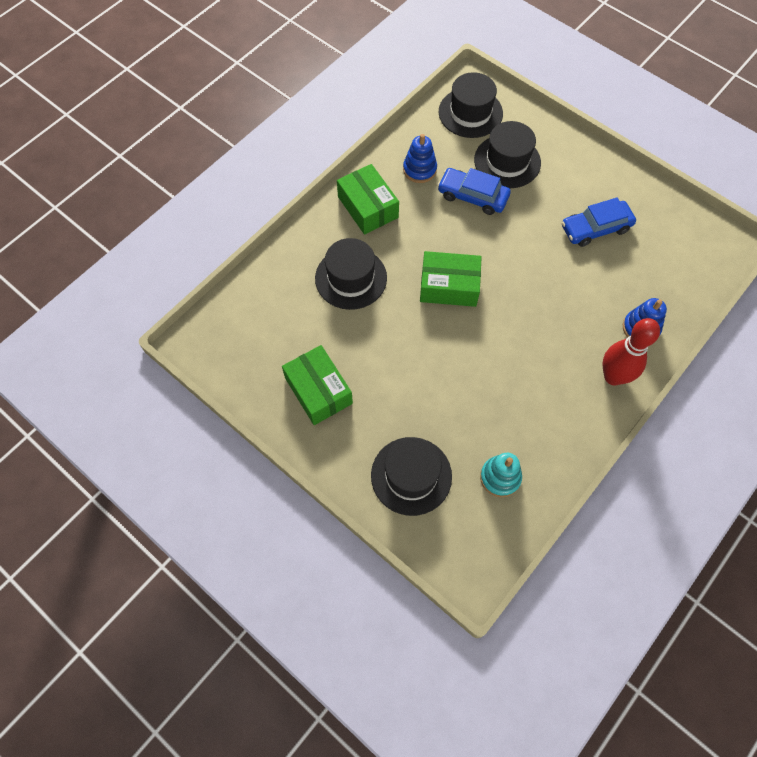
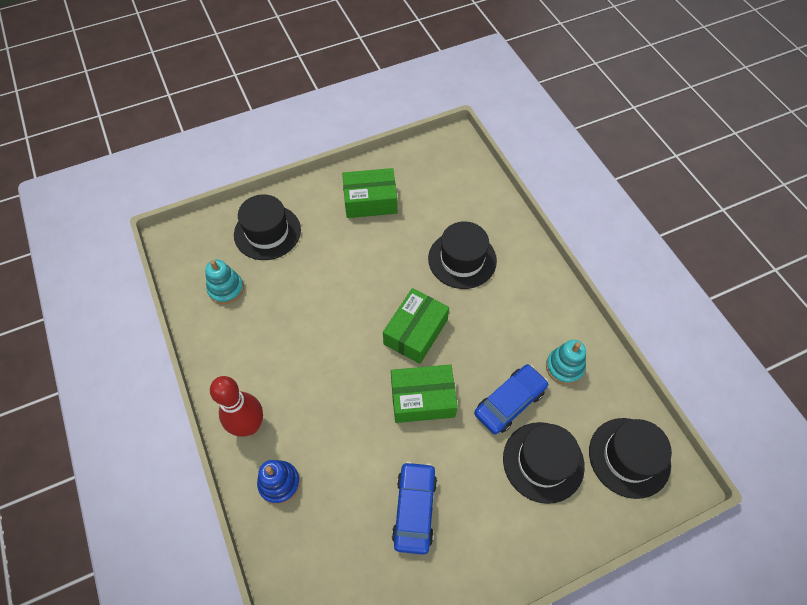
camera: 115 degrees right, 5 degrees down
green box [337,164,399,235] -> green box moved to [391,364,458,423]
blue stacking toy [403,134,437,183] -> turquoise stacking toy [546,340,586,385]

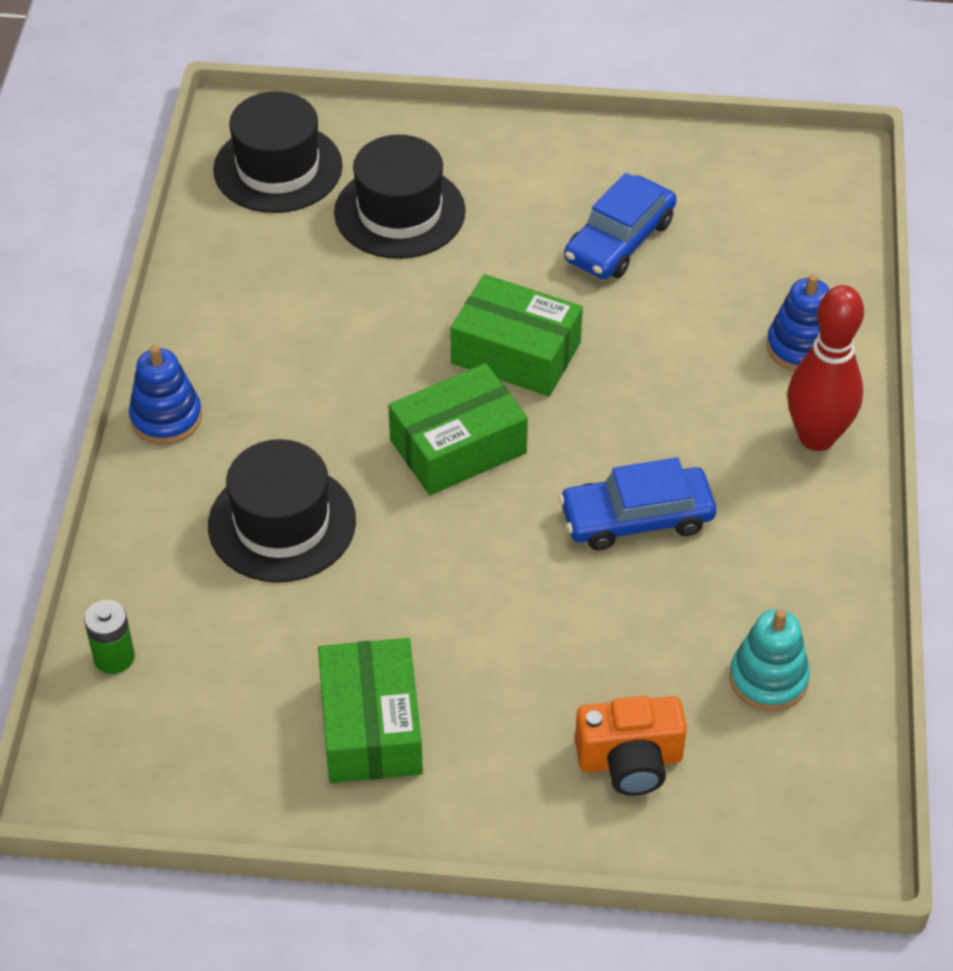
camera: 150 degrees left, 10 degrees down
black hat [234,194,301,260] -> orange camera [575,696,687,796]
green box [342,168,397,218] -> green box turned 60 degrees clockwise [318,638,423,783]
blue car [474,364,548,434] -> blue car moved to [559,457,716,551]
turquoise stacking toy [546,340,586,385] -> none
none -> green battery [84,600,135,674]
none -> blue stacking toy [129,345,202,445]

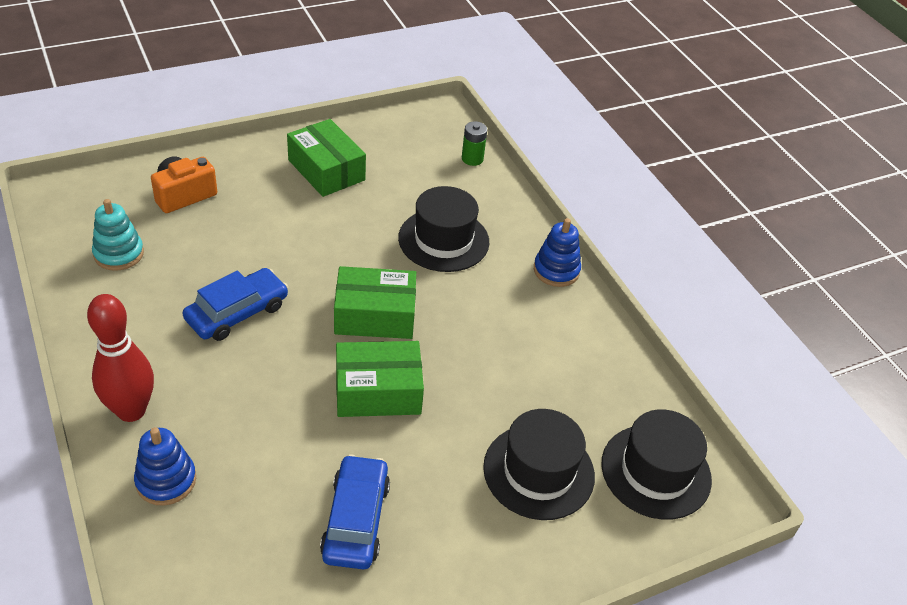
camera: 145 degrees right, 5 degrees down
green box [388,363,528,495] -> green box turned 60 degrees clockwise [334,266,416,339]

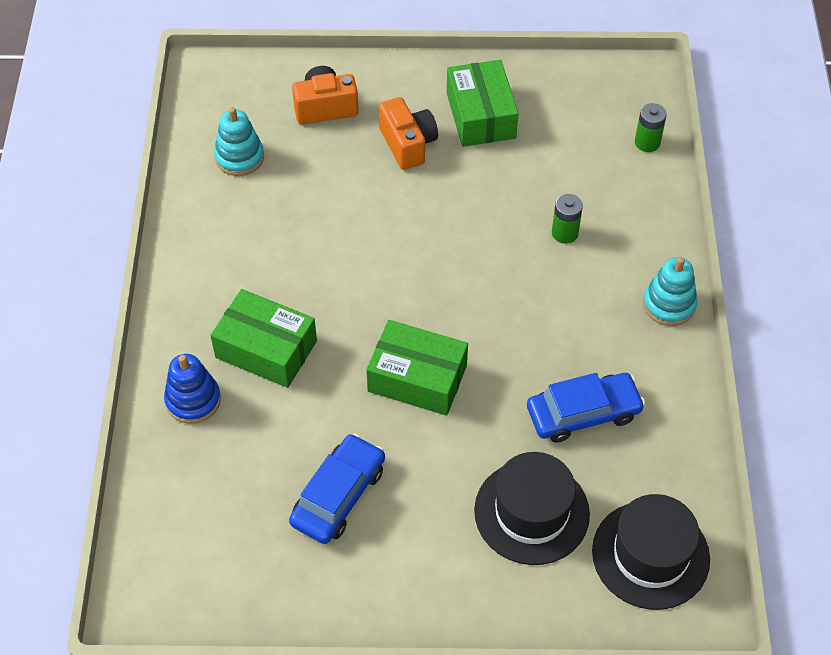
camera: 30 degrees right, 10 degrees up
red bowling pin [87,294,154,422] -> none
blue car [183,268,288,341] -> blue car moved to [527,373,645,443]
green box [334,266,416,339] -> green box moved to [210,289,317,388]
black hat [398,186,489,272] -> green battery [552,194,583,244]
blue stacking toy [534,218,581,287] -> turquoise stacking toy [643,257,697,326]
none -> orange camera [379,97,438,170]

